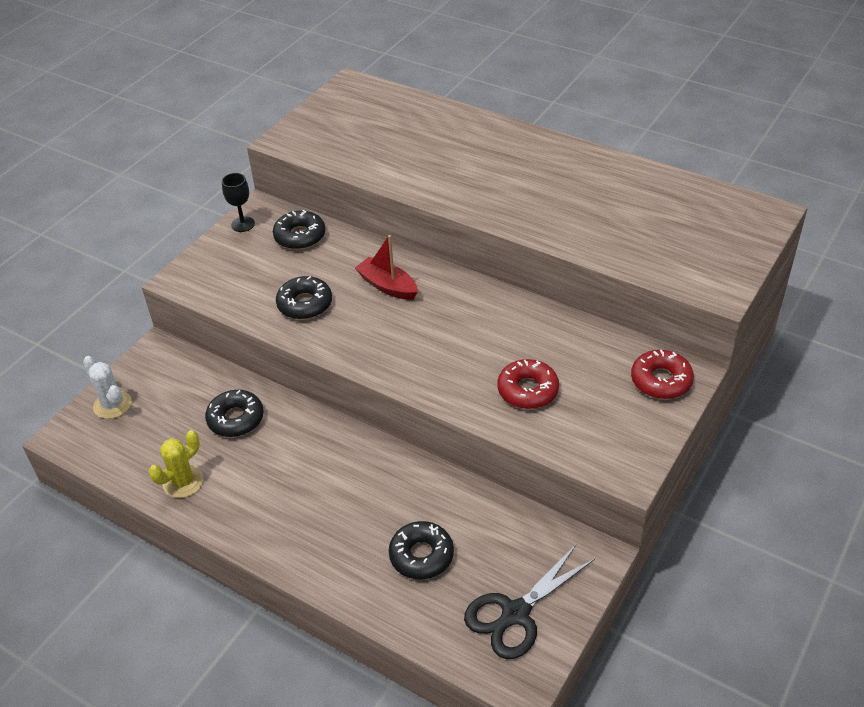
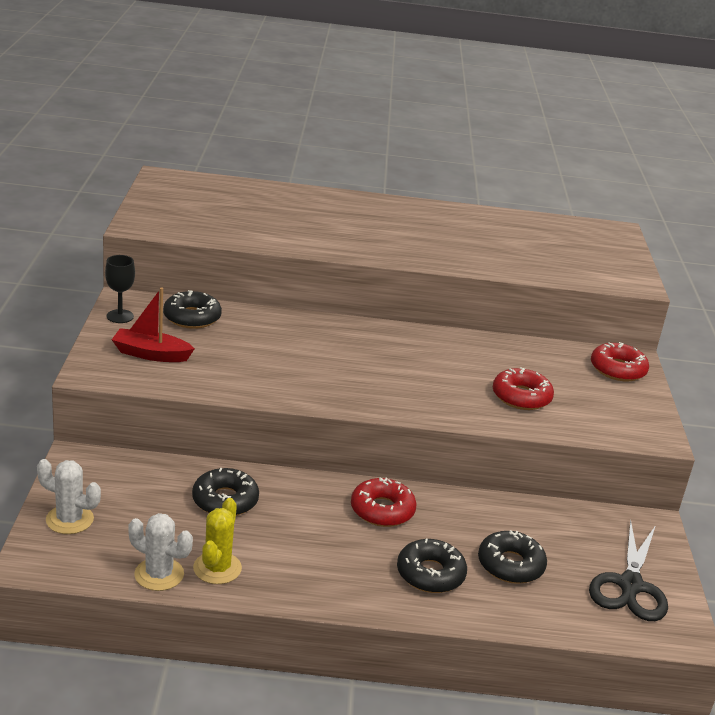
camera: 35 degrees left, 15 degrees down
black donut [276,276,332,320] -> black donut moved to [397,539,467,593]
red boat [355,235,418,300] -> red boat moved to [112,288,195,362]
none -> white cactus [129,513,193,591]
none -> red donut [351,477,417,527]

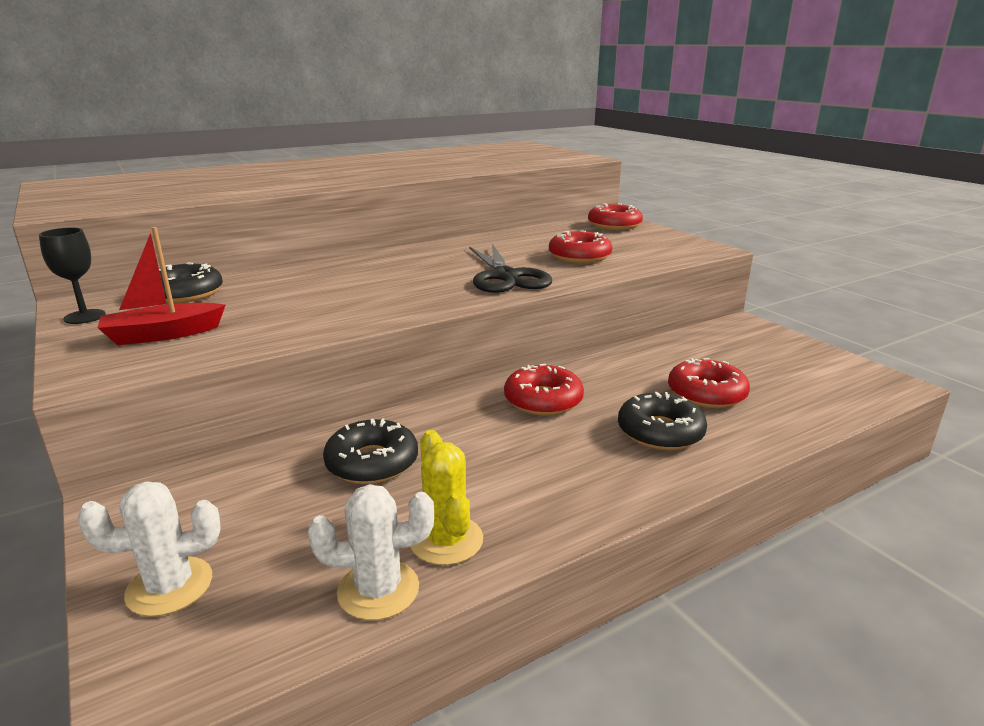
camera: 30 degrees left, 5 degrees down
black donut [478,530,547,584] -> red donut [668,358,750,408]
black scissors [589,520,668,621] -> black scissors moved to [469,244,552,293]

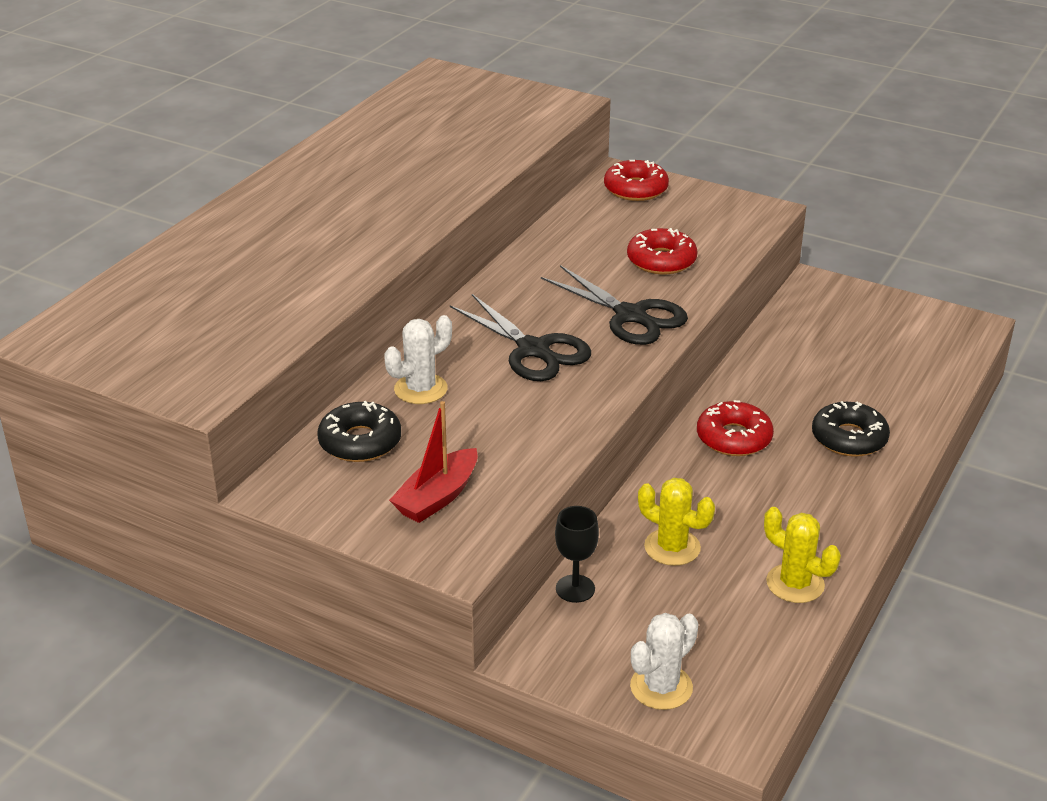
camera: 30 degrees left, 10 degrees up
black goblet [39,227,106,324] -> black goblet moved to [555,506,599,603]
white cactus [308,484,434,620] -> white cactus moved to [384,315,452,404]
black donut [323,418,418,484] -> yellow cactus [638,478,715,566]
red donut [668,358,750,408] -> none
none -> black scissors [450,294,591,381]

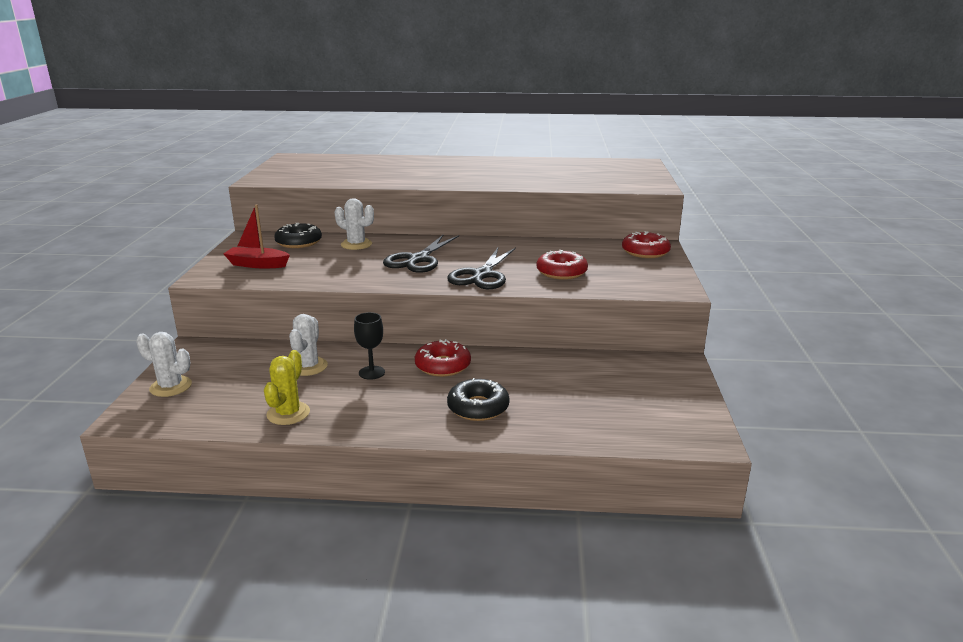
camera: 65 degrees right, 10 degrees down
black goblet [555,506,599,603] -> black goblet moved to [354,312,385,380]
yellow cactus [638,478,715,566] -> white cactus [289,314,328,376]

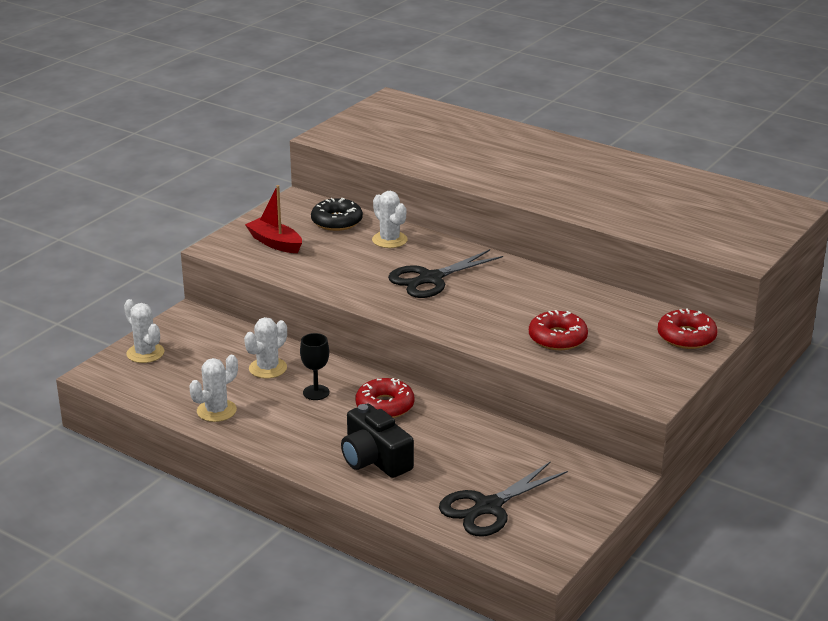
camera: 30 degrees right, 5 degrees up
yellow cactus [264,350,310,425] -> white cactus [189,355,238,422]
black scissors [447,248,516,289] -> black scissors moved to [439,461,568,536]
black donut [447,378,510,421] -> black camera [341,404,414,478]

